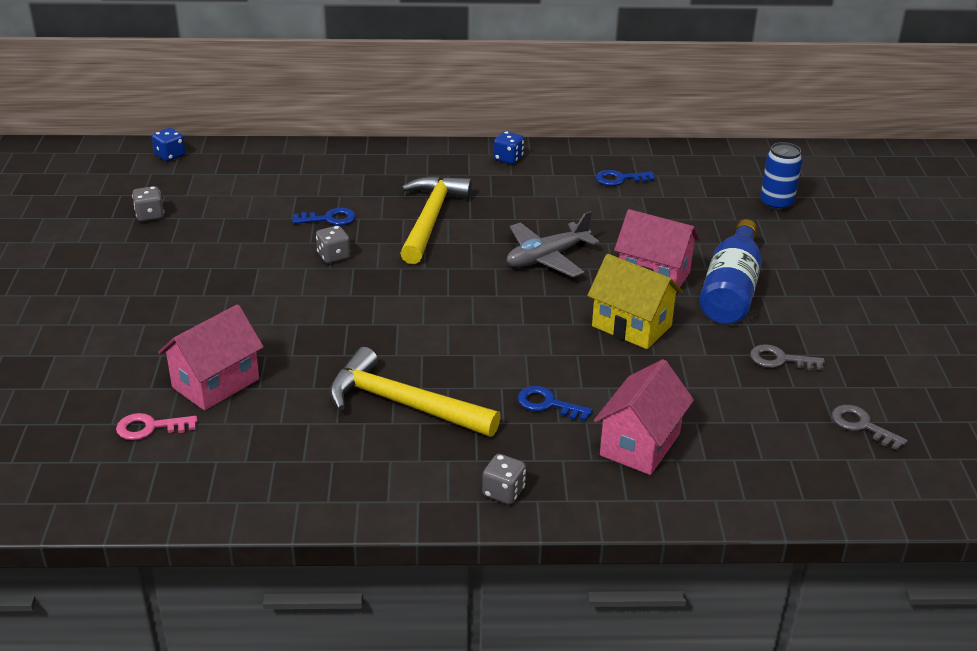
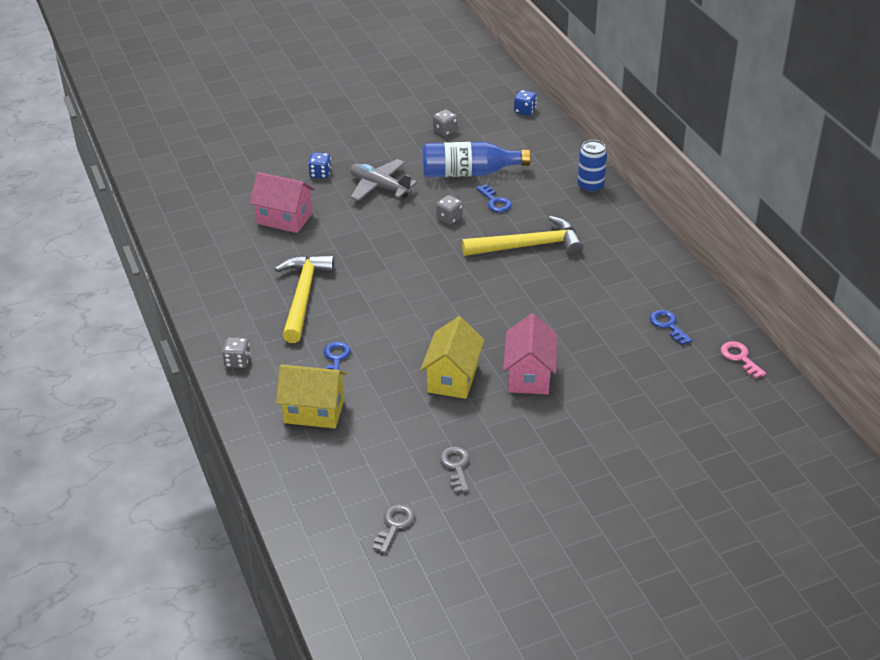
camera: 70 degrees right, 5 degrees up
pink key [116,413,197,440] -> pink key moved to [721,341,766,379]
blue dice [494,131,524,164] -> blue dice moved to [308,153,331,178]
grey plane [507,211,599,277] -> grey plane moved to [350,159,417,201]
pink house [594,359,694,475] -> yellow house [276,364,347,428]
blue bottle [699,219,762,324] -> blue bottle moved to [422,142,531,177]
blue can [760,142,802,211] -> blue can moved to [577,140,607,193]

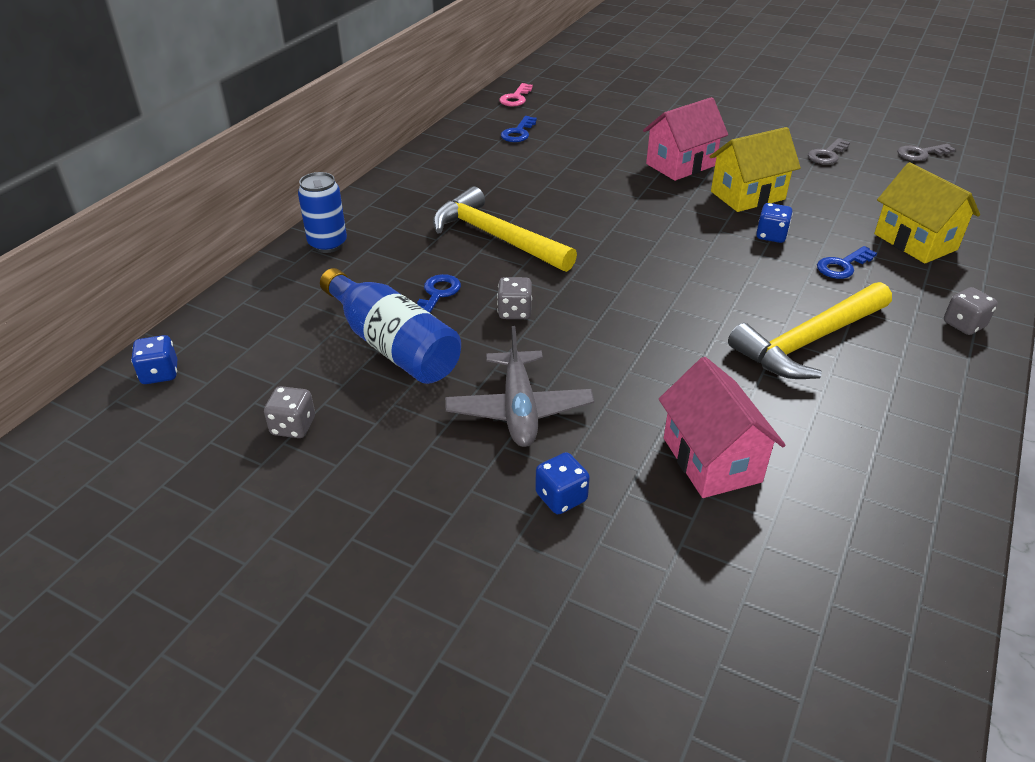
camera: 130 degrees left, 0 degrees up
none -> blue dice [756,203,793,243]

